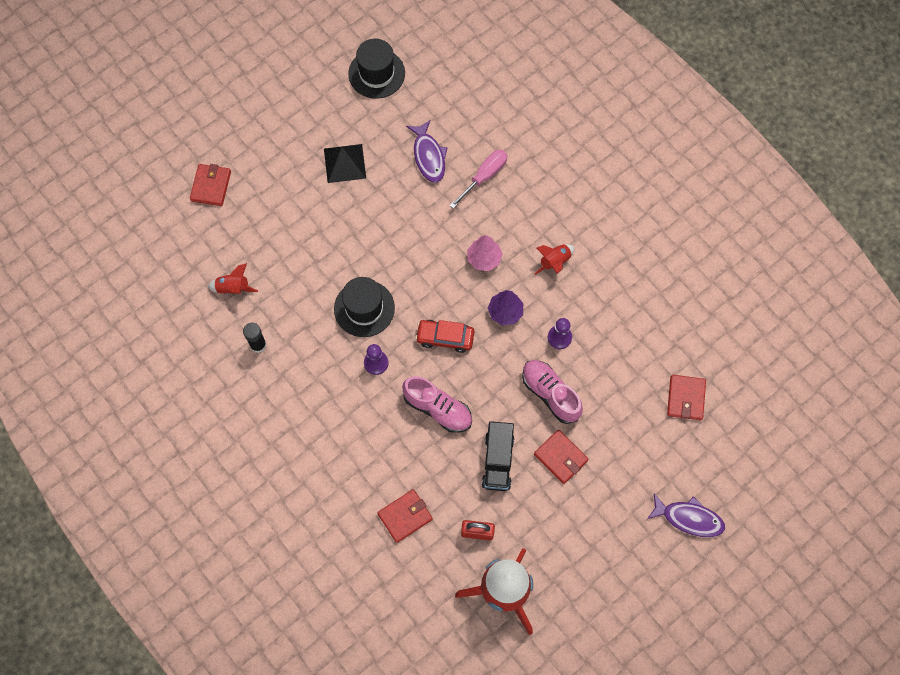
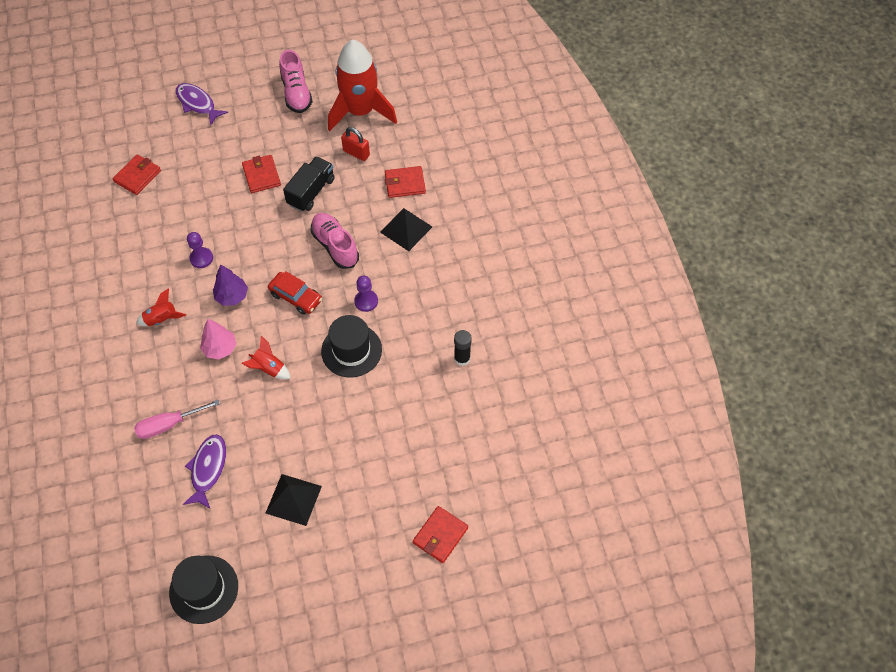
camera: 155 degrees left, 10 degrees down
red rocket [208,263,258,295] -> red rocket moved to [241,336,291,379]
pink shoe [522,360,583,424] -> pink shoe moved to [279,50,313,113]
none -> black pyramid [380,208,432,251]

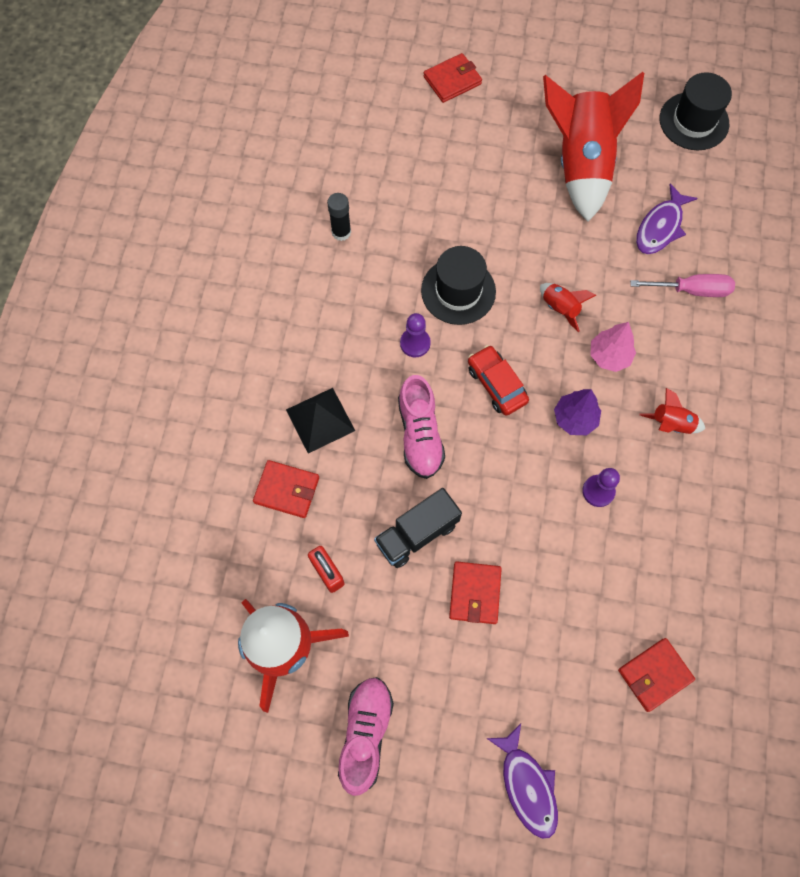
camera: 155 degrees left, 10 degrees up
black pyramid [266,474,322,526] -> red rocket [543,72,644,222]

